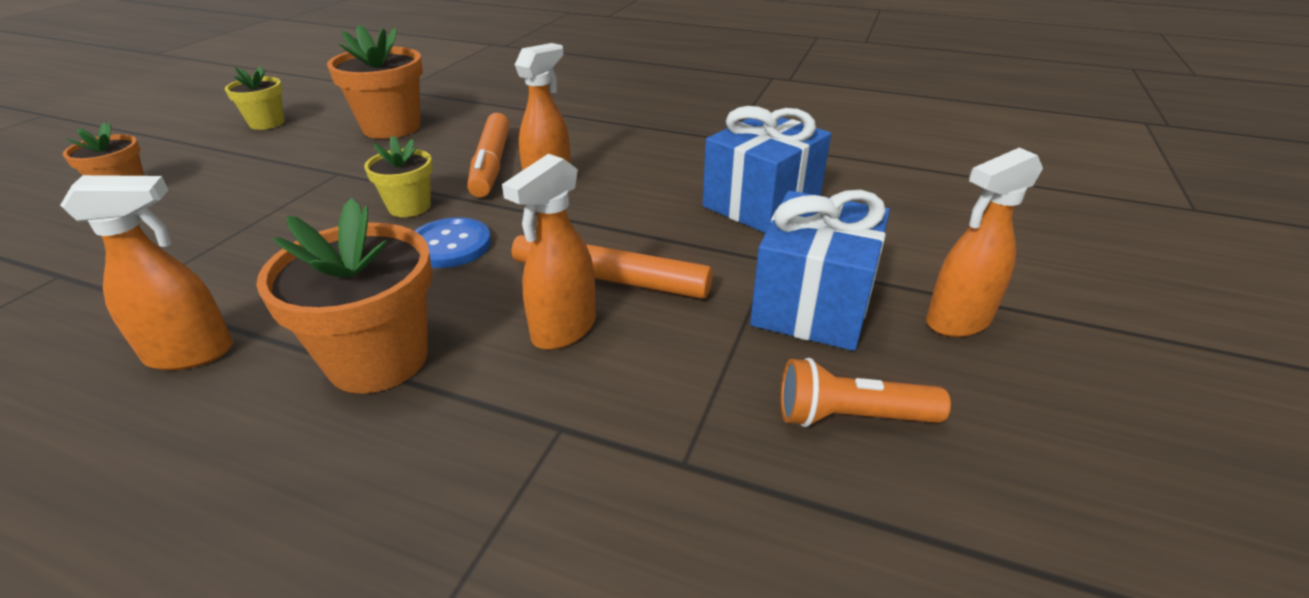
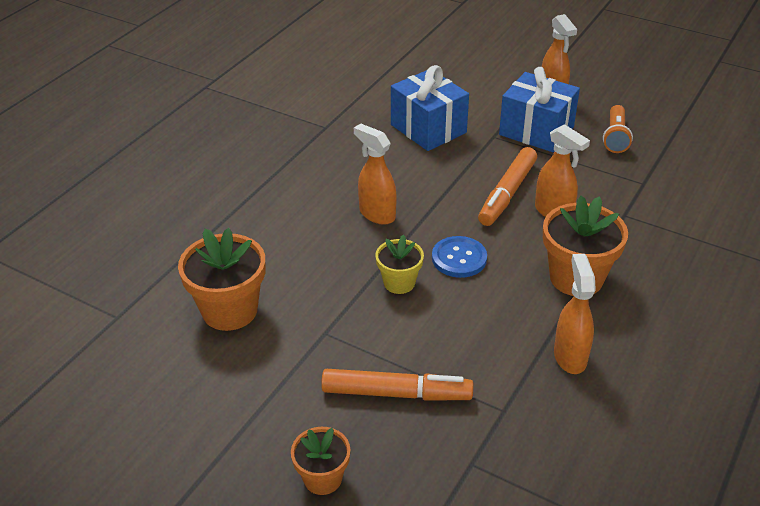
camera: 80 degrees left, 5 degrees up
yellow flower pot [225,66,285,130] -> none
orange marker [467,113,510,198] -> orange marker moved to [321,369,474,401]

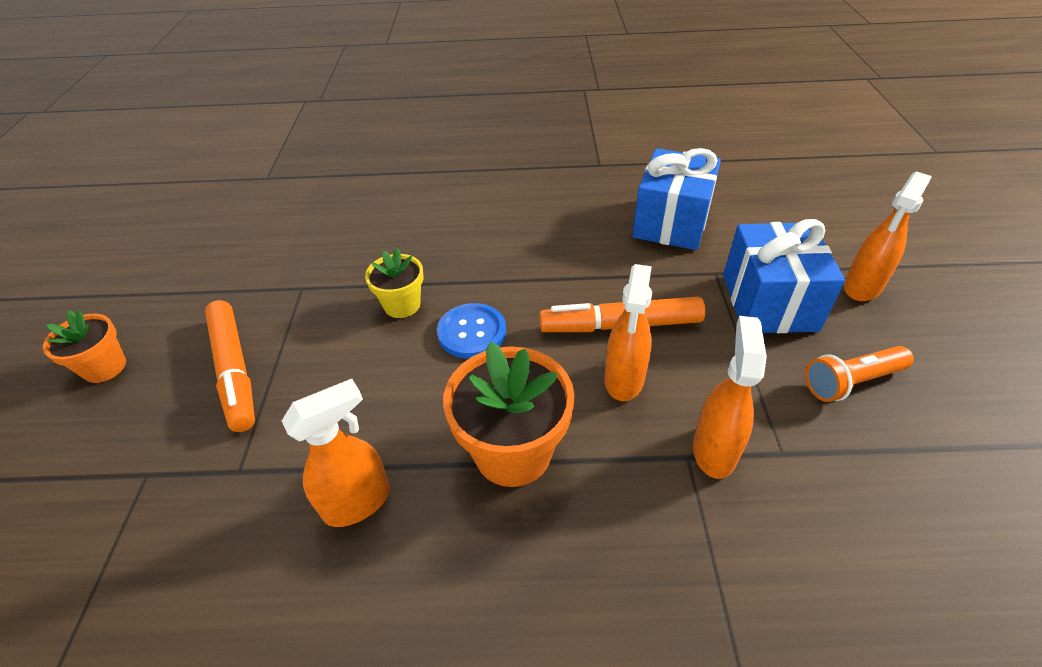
camera: 60 degrees right, 5 degrees up
orange flower pot [178,228,265,331] -> none
orange spray bottle [354,123,397,225] -> orange spray bottle moved to [693,316,767,479]

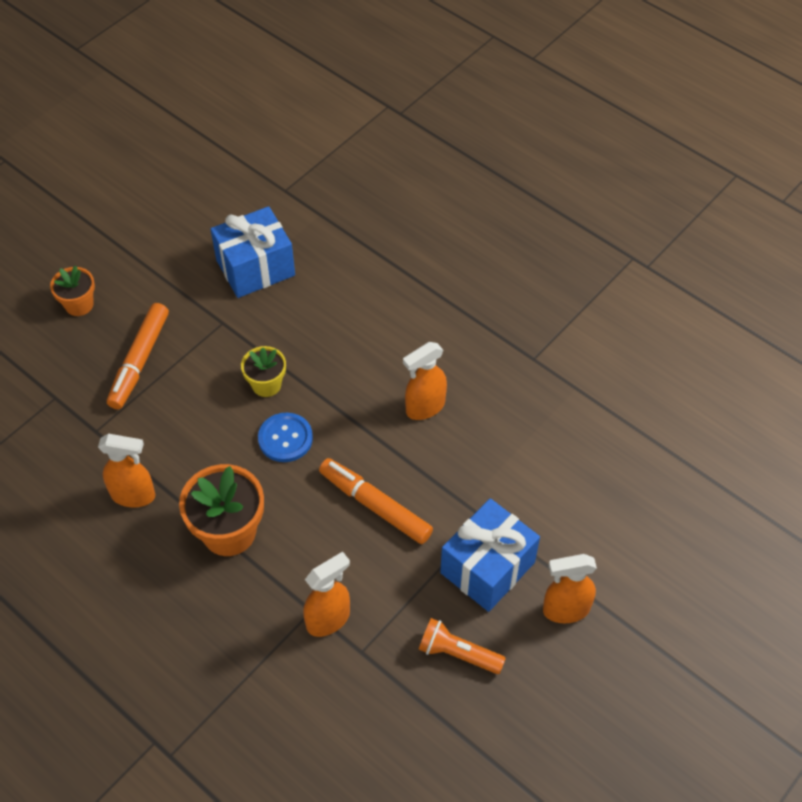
camera: 40 degrees right, 10 degrees up
orange spray bottle [604,264,652,401] -> orange spray bottle moved to [403,342,447,420]
blue gift [632,148,721,250] -> blue gift moved to [210,206,295,298]

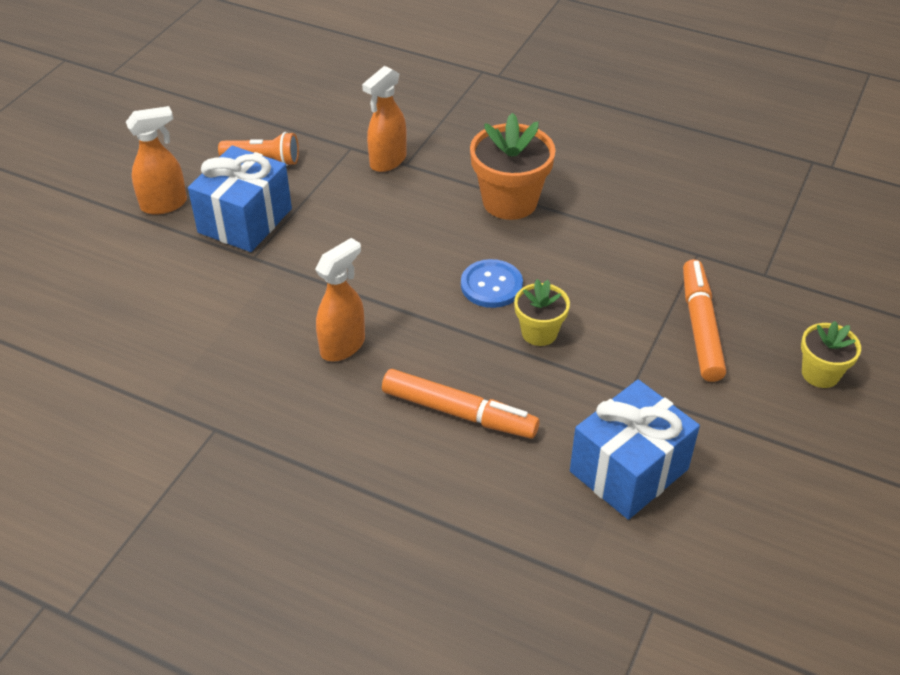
camera: 165 degrees right, 10 degrees down
orange flower pot [50,266,95,316] -> yellow flower pot [801,321,861,388]
orange spray bottle [98,434,155,508] -> none
orange marker [319,458,433,544] -> orange marker moved to [382,369,540,439]

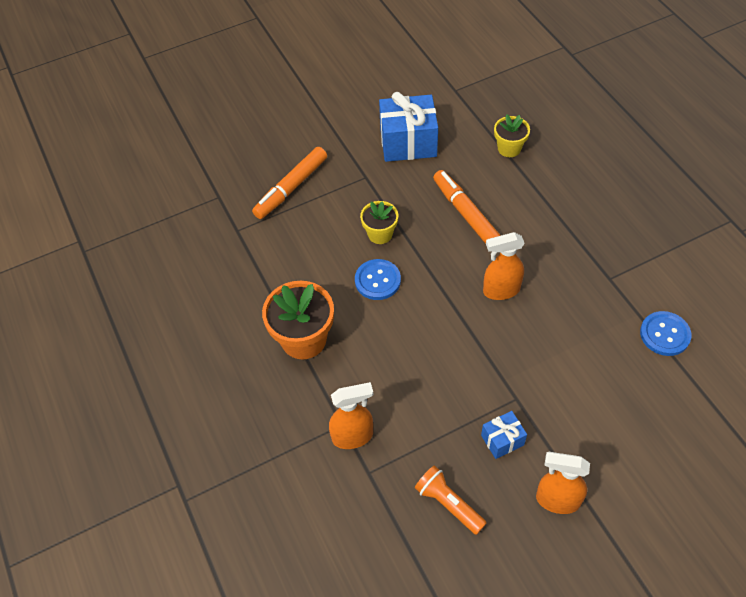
camera: 140 degrees left, 10 degrees up
blue gift [188,146,292,252] -> blue gift [481,411,527,459], size x0.51
yellow flower pot [801,321,861,388] -> yellow flower pot moved to [494,114,530,157]
none -> blue button [640,311,691,356]

